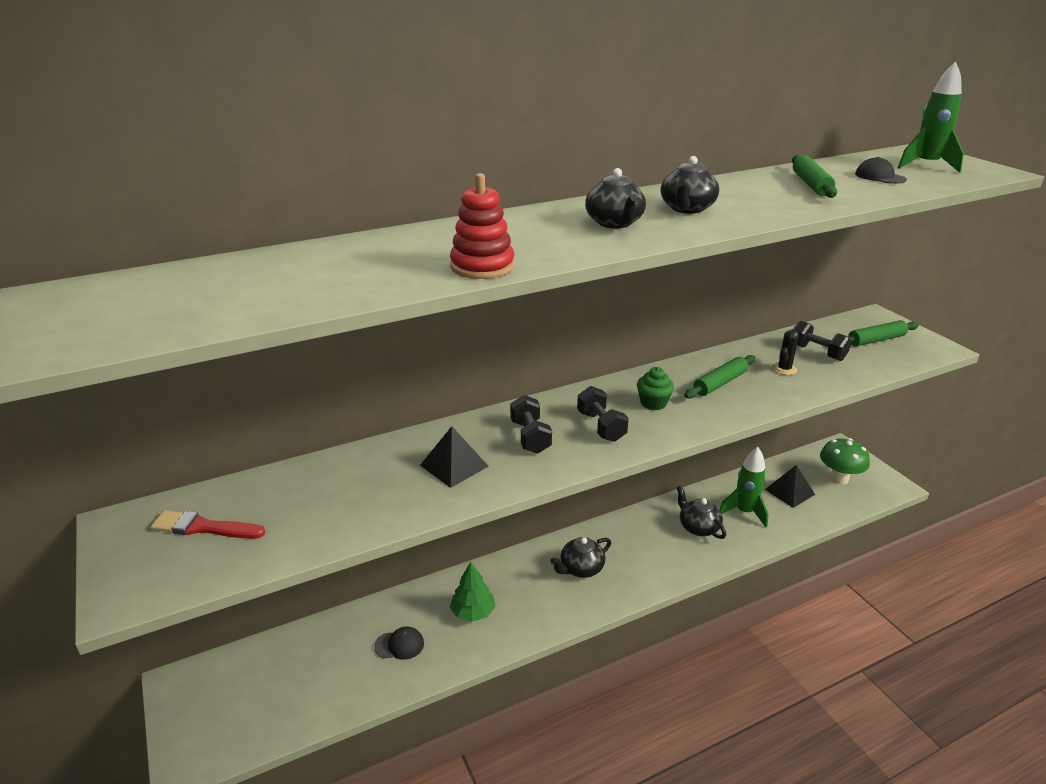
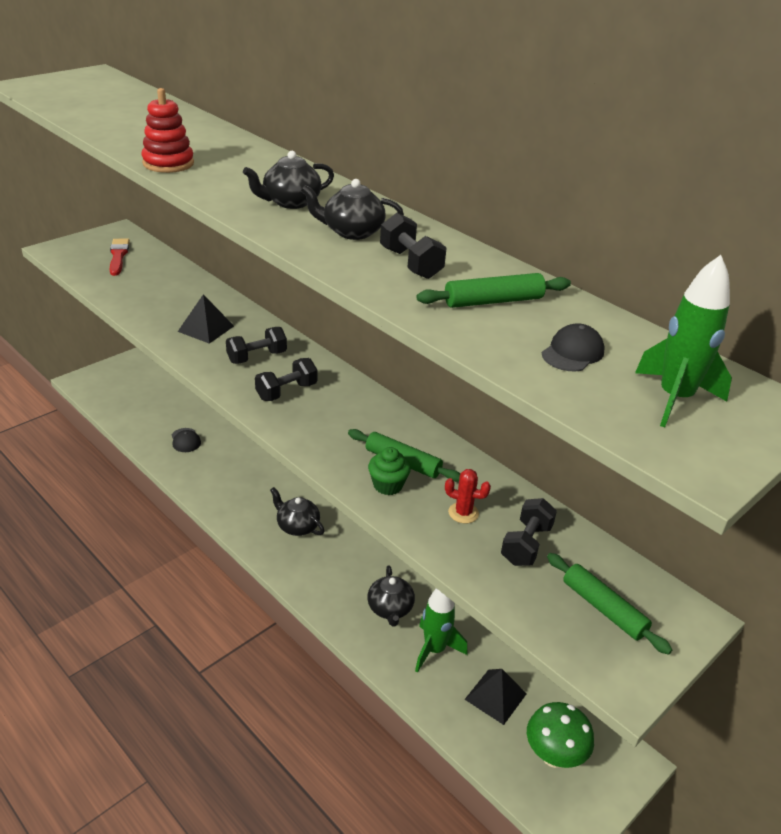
camera: 70 degrees right, 5 degrees up
green tree [450,562,495,622] -> none
green cupcake [637,367,674,410] -> green cupcake moved to [368,447,411,495]
black teapot [677,486,726,539] -> black teapot turned 135 degrees clockwise [367,565,415,626]
black cactus [772,329,799,375] -> red cactus [445,469,491,523]
none -> black dumbbell [380,213,446,279]

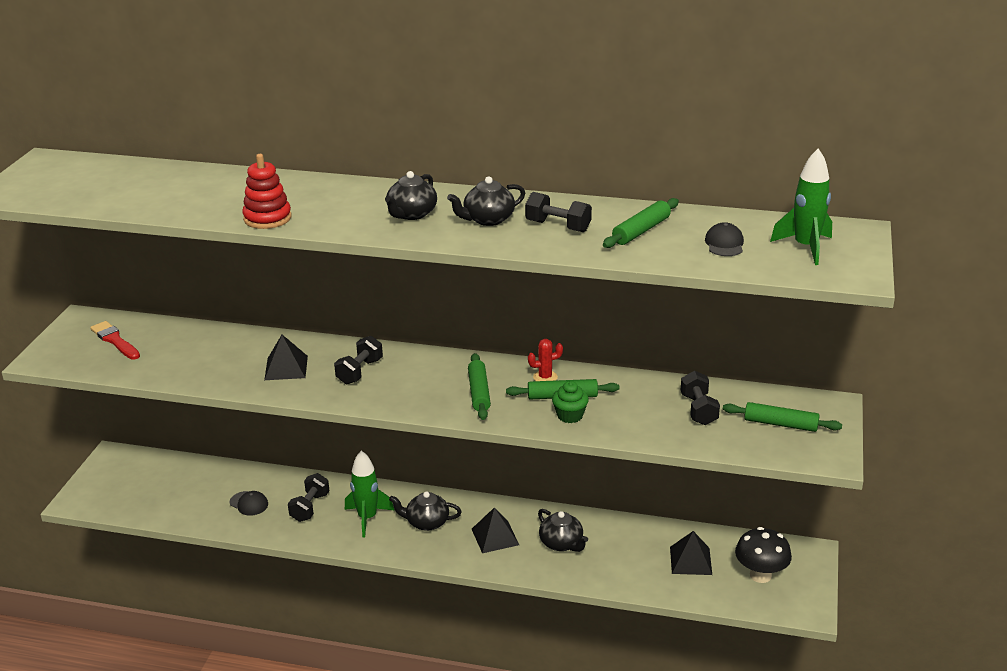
camera: 30 degrees left, 5 degrees down
black dumbbell [255,358,318,401] -> black dumbbell moved to [288,473,329,522]
green rocket [415,588,467,673] -> green rocket moved to [345,451,394,538]
red cactus [445,469,491,523] -> red cactus moved to [528,339,563,381]
green mushroom [527,702,594,768] -> black mushroom [735,527,792,583]
none -> green rolling pin [468,353,491,420]
none -> black pyramid [472,507,519,553]

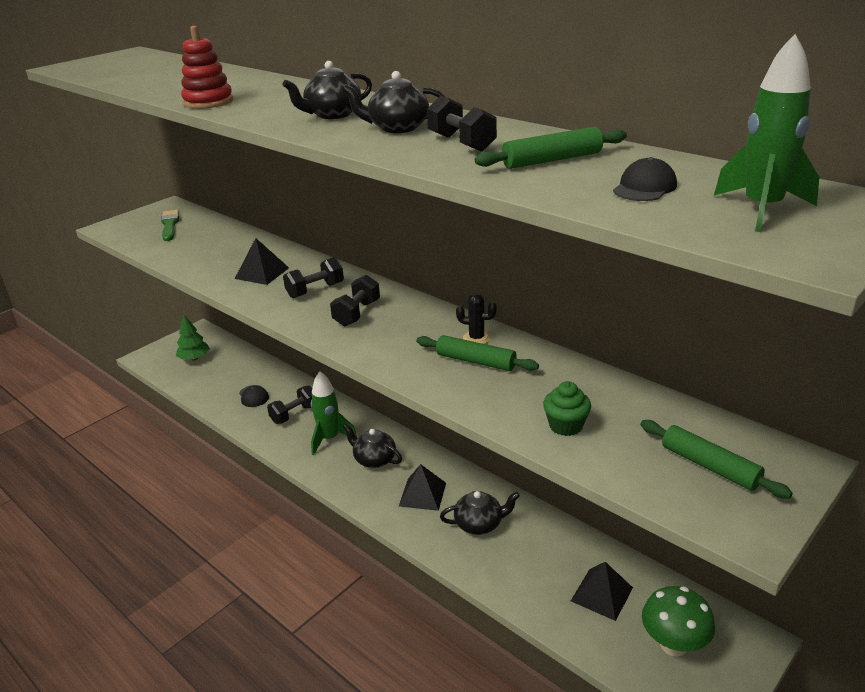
camera: 30 degrees right, 0 degrees up
red brush [90,321,140,360] -> green brush [161,210,179,241]
green rolling pin [468,353,491,420] -> none
red cactus [528,339,563,381] -> black cactus [456,293,497,344]
black teapot [538,509,588,552] -> black teapot turned 90 degrees counterclockwise [440,491,520,535]
green cupcake [552,381,589,423] -> green cupcake moved to [543,381,591,436]
black dumbbell [681,371,720,425] -> black dumbbell moved to [330,275,380,326]
black mushroom [735,527,792,583] -> green mushroom [642,586,715,657]
none -> green tree [176,314,210,360]

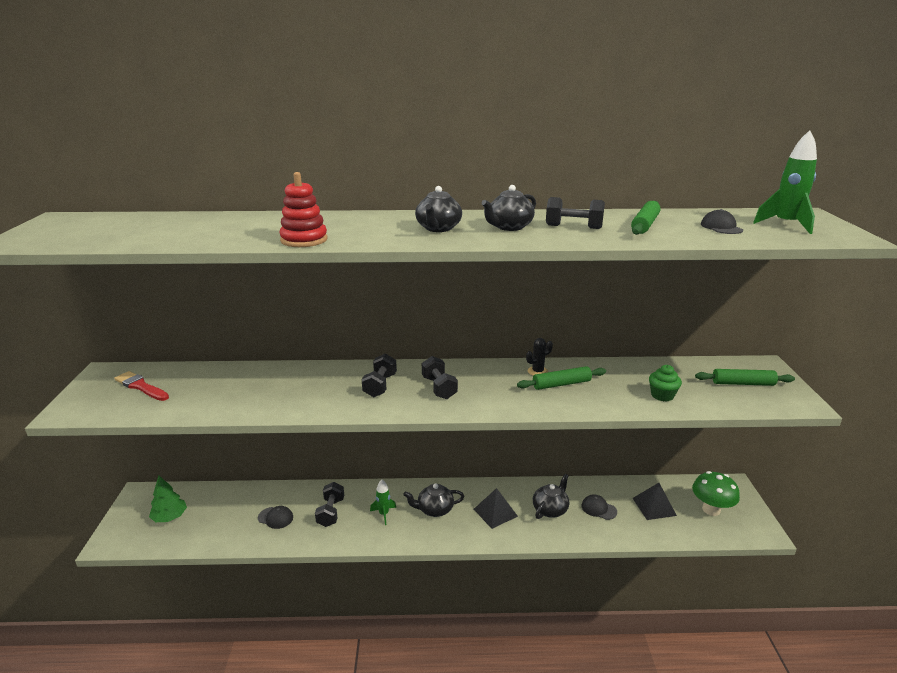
camera: 45 degrees left, 5 degrees down
green brush [161,210,179,241] -> red brush [114,371,169,401]
black pyramid [235,238,289,285] -> none
green rocket [311,371,357,455] -> green rocket [370,479,396,525], size x0.62
none -> black cap [581,494,617,520]

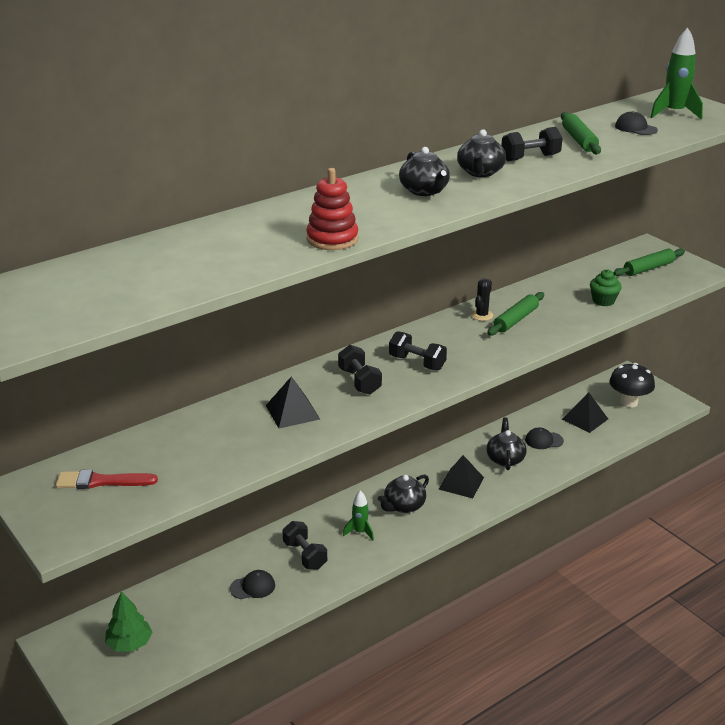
camera: 35 degrees left, 5 degrees up
green mushroom [692,471,740,516] -> black mushroom [609,363,655,408]
none -> black pyramid [266,376,320,429]

